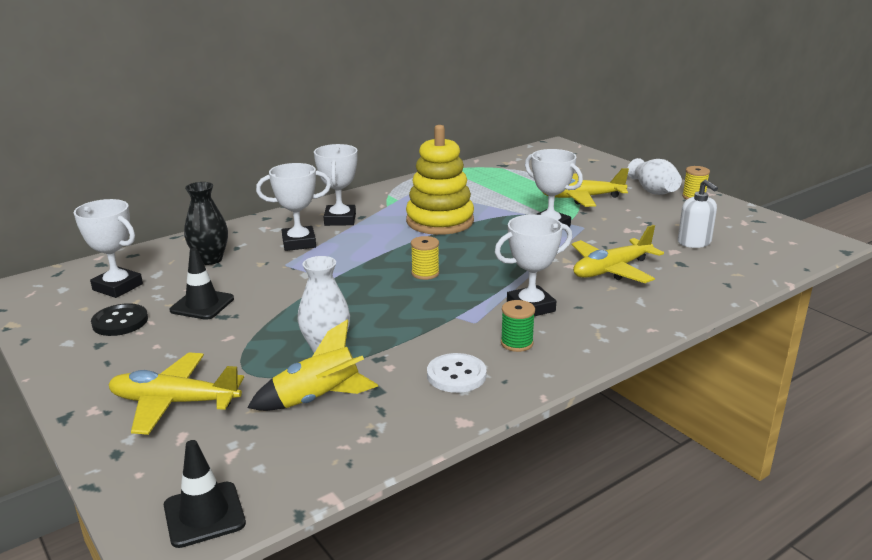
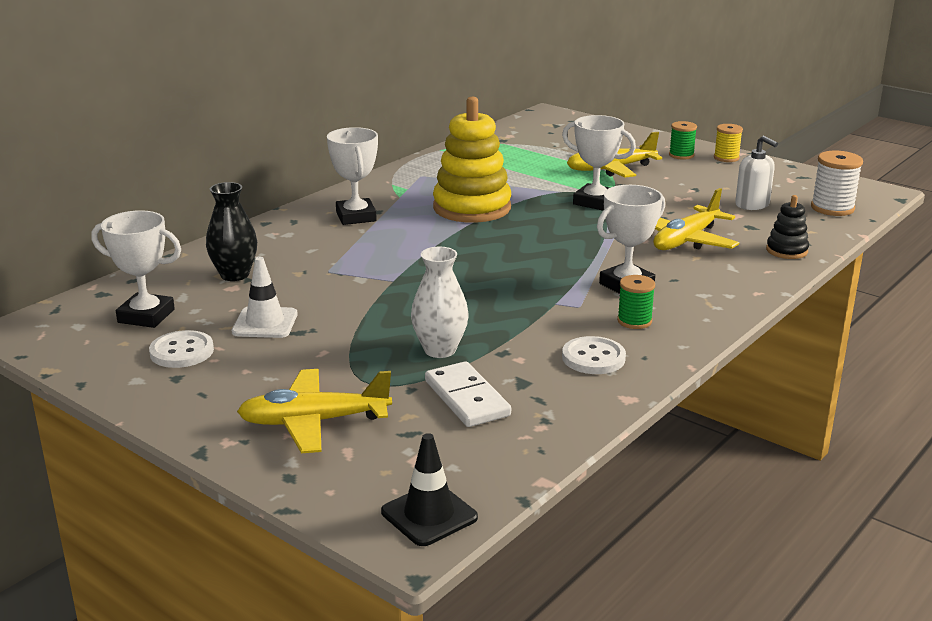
camera: 15 degrees left, 0 degrees up
black button [91,303,148,336] -> white button [149,330,214,368]
black traffic cone [170,248,234,320] -> white traffic cone [232,257,298,338]
yellow rocket [247,319,378,411] -> white domino [425,361,511,427]
white trophy [256,163,331,251] -> none
yellow spool [411,236,439,280] -> none
white vase [628,158,682,195] -> green spool [669,121,697,160]
none -> black stacking toy [766,195,809,259]
none -> white spool [811,151,863,216]

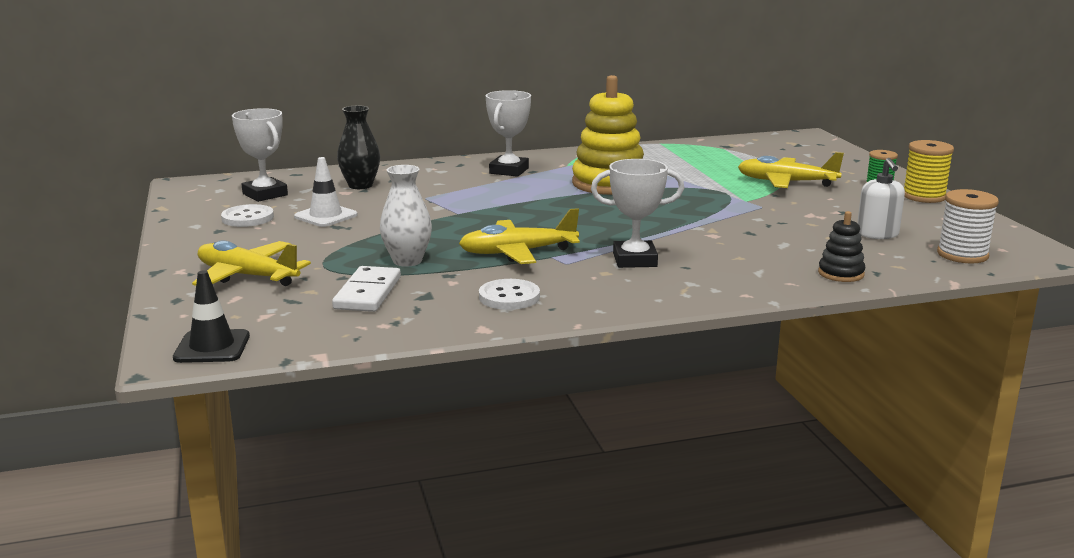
camera: 35 degrees right, 5 degrees down
white trophy [562,115,636,211] -> none
green spool [617,275,655,329] -> none
yellow plane [653,188,739,250] -> yellow plane moved to [459,208,580,264]
yellow spool [714,124,743,162] -> yellow spool [904,140,954,203], size x1.51

